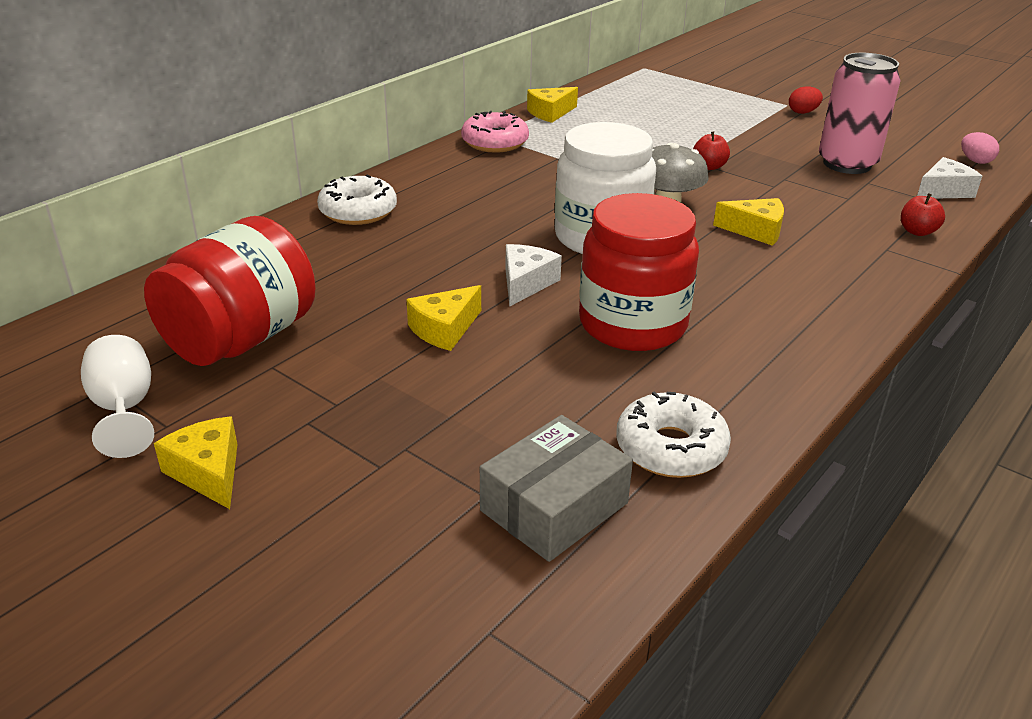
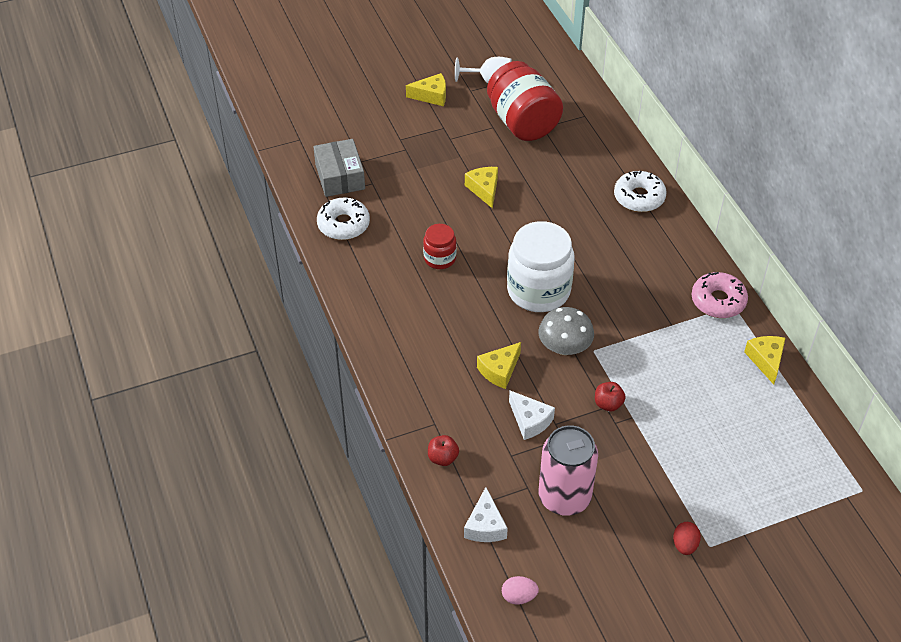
camera: 120 degrees right, 15 degrees up
white cheese [505,244,562,306] -> white cheese moved to [509,391,555,440]
red jar [579,193,699,351] -> red jar [423,224,457,269], size x0.52

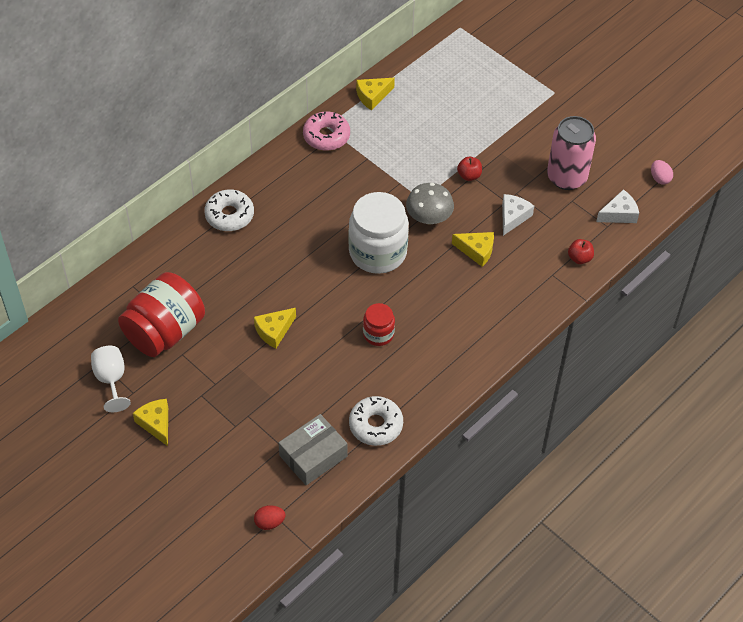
camera: 115 degrees left, 5 degrees up
red egg [673,522,701,555] -> red egg moved to [254,505,285,530]

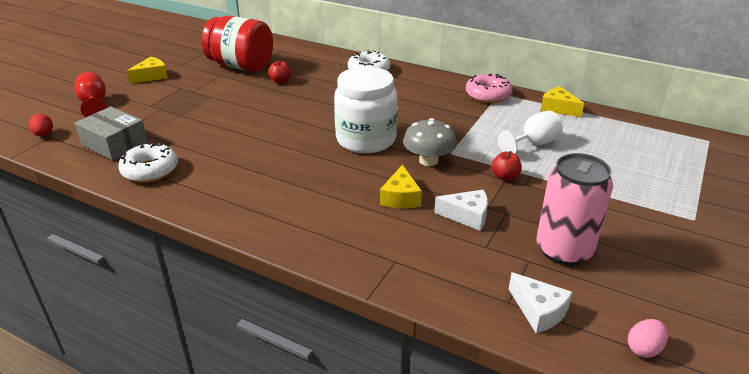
camera: 75 degrees right, 20 degrees down
white goblet [91,346,131,412] -> white goblet moved to [498,111,563,154]
yellow cheese [254,308,296,349] -> none
red jar [363,303,395,346] -> none
red apple [568,239,594,264] -> red apple moved to [268,60,291,84]
none -> red goblet [74,72,107,117]

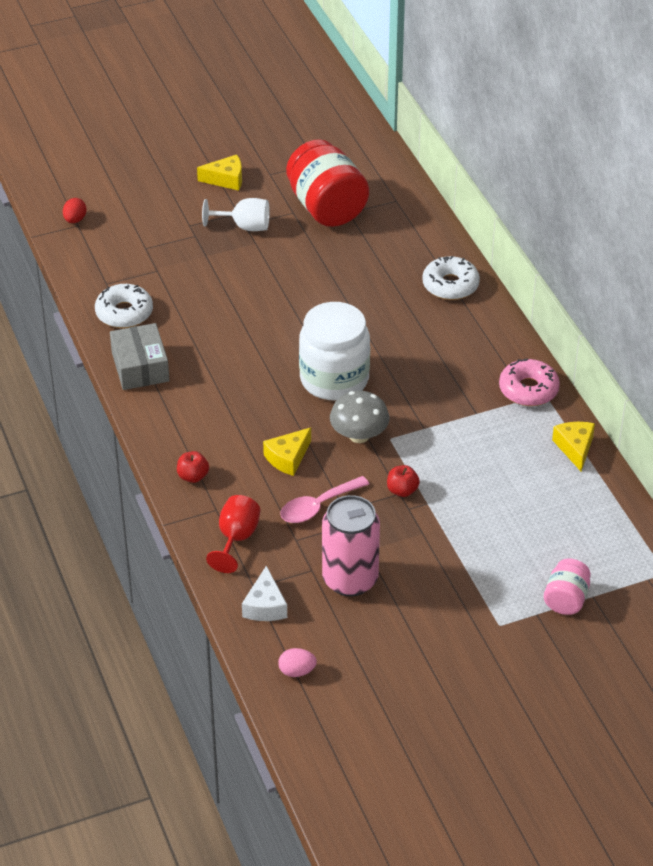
camera: 40 degrees right, 10 degrees up
red goblet [74,72,107,117] -> red goblet moved to [206,495,260,573]
grey box [75,107,148,160] -> grey box moved to [110,323,170,390]
red apple [268,60,291,84] -> red apple moved to [177,451,209,483]
white cheese [434,189,488,231] -> pink spoon [280,476,370,523]
white goblet [498,111,563,154] -> white goblet moved to [202,198,270,231]
none -> pink jar [544,558,591,615]

